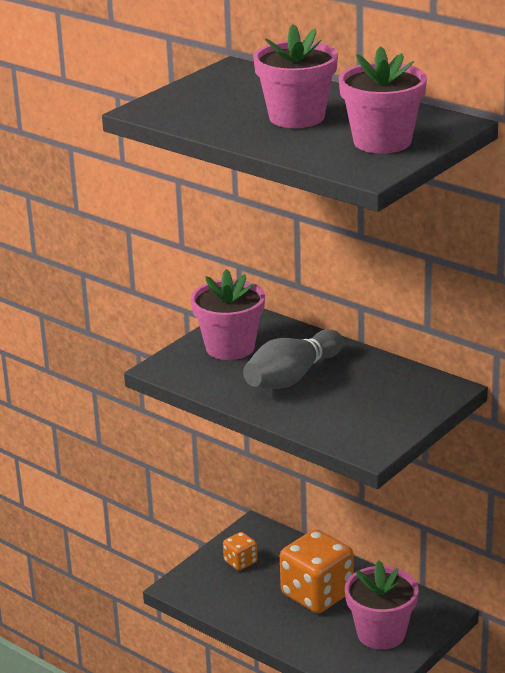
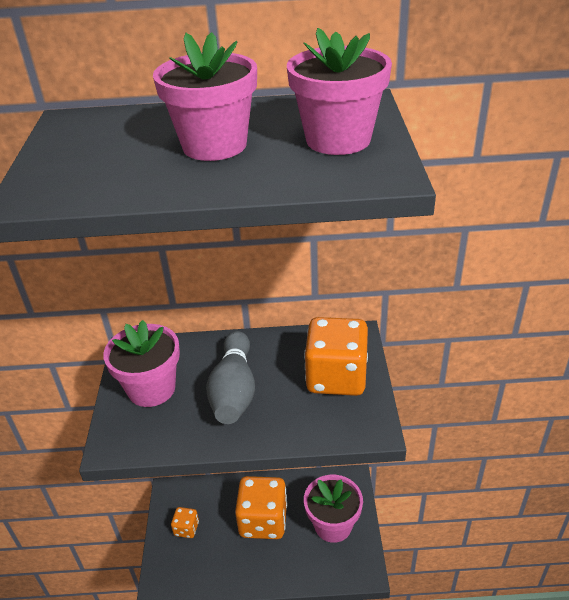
camera: 40 degrees left, 10 degrees up
none -> orange dice [304,317,368,396]

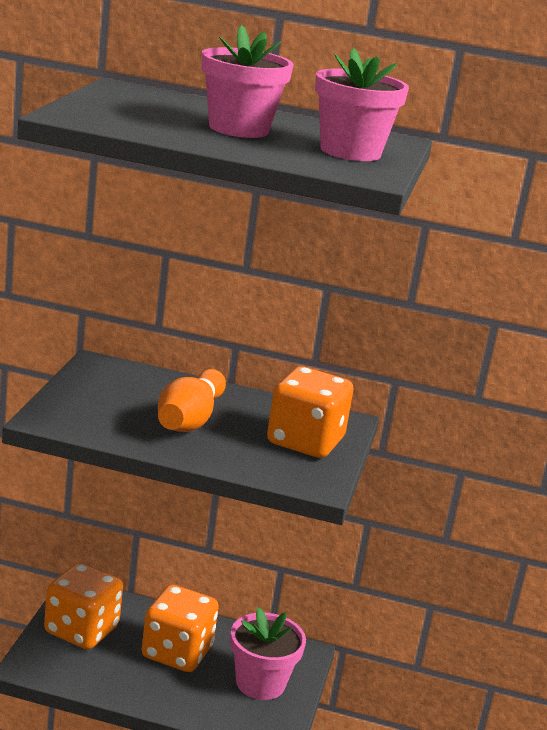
camera: 10 degrees right, 15 degrees down
pink flower pot [103,320,180,407] -> none
orange dice [171,507,199,538] -> orange dice [44,563,123,649], size x2.09
grey bowling pin [206,331,255,424] -> orange bowling pin [158,369,226,432]

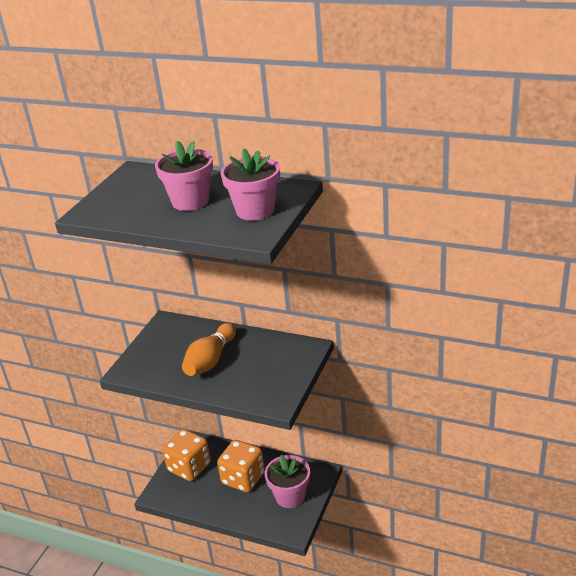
camera: 15 degrees right, 10 degrees up
orange dice [267,366,353,458] -> none

